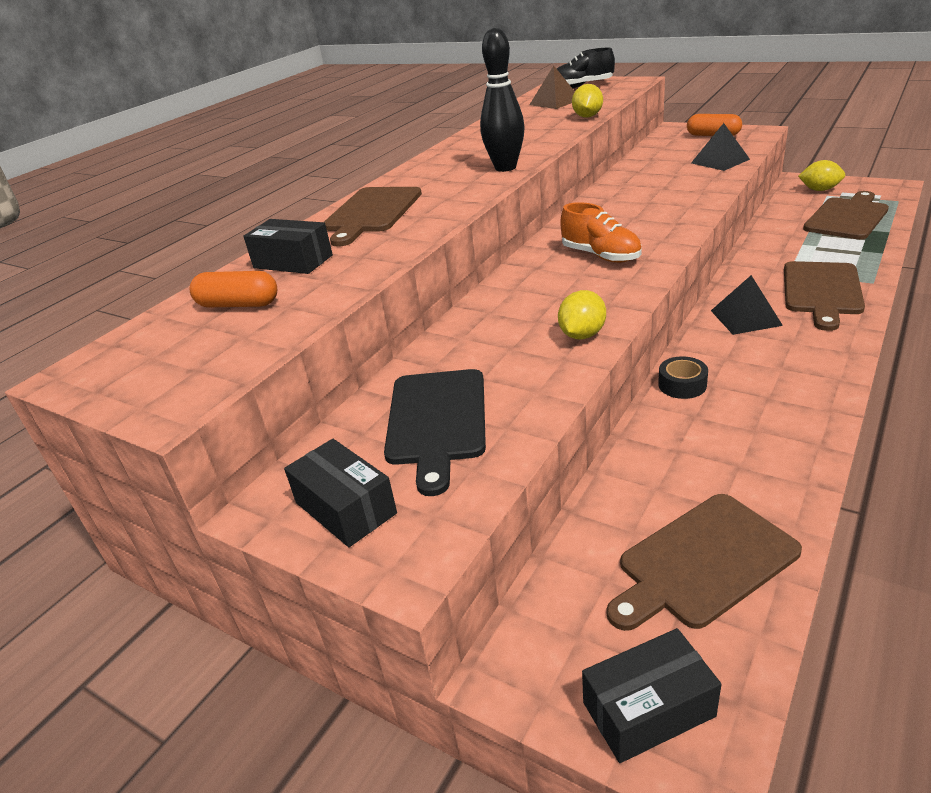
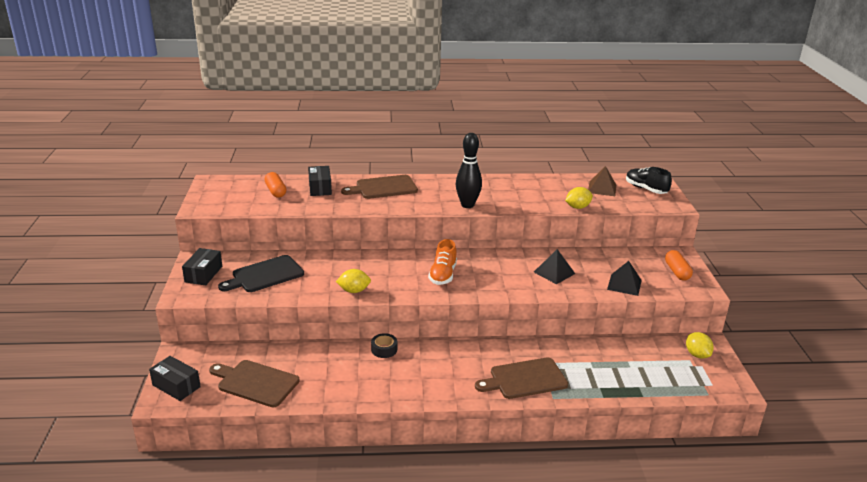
camera: 50 degrees right, 5 degrees down
black pyramid [711,275,783,335] -> black pyramid moved to [534,249,575,284]
brown cutting board [803,191,889,239] -> none

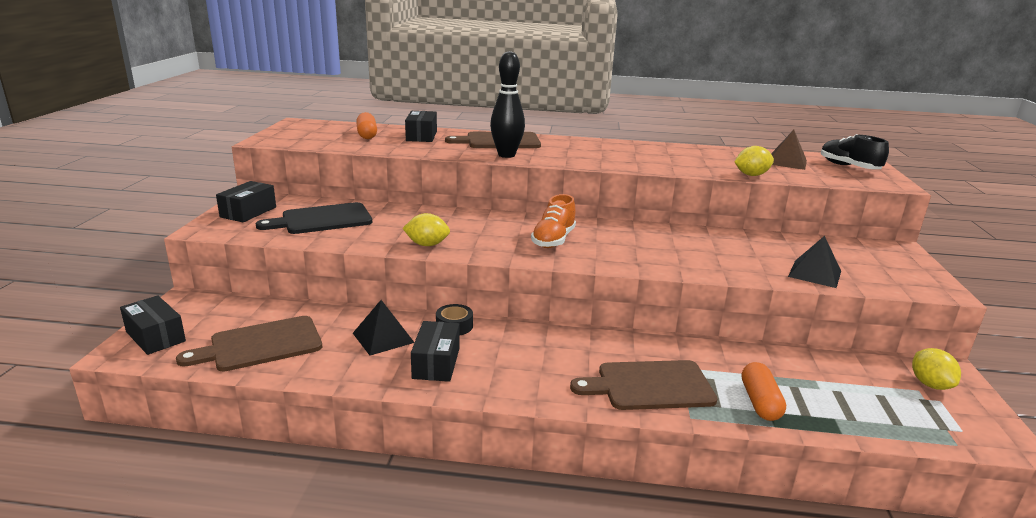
camera: 10 degrees right, 5 degrees down
brown cutting board [209,360,300,407] -> brown cutting board turned 60 degrees counterclockwise [176,316,322,372]
black bowling pin [456,133,482,208] -> black bowling pin moved to [490,51,525,158]
black pyramid [534,249,575,284] -> black pyramid moved to [353,300,415,356]
orange capsule [665,250,693,281] -> orange capsule moved to [742,362,786,421]
none -> black box [411,321,460,382]

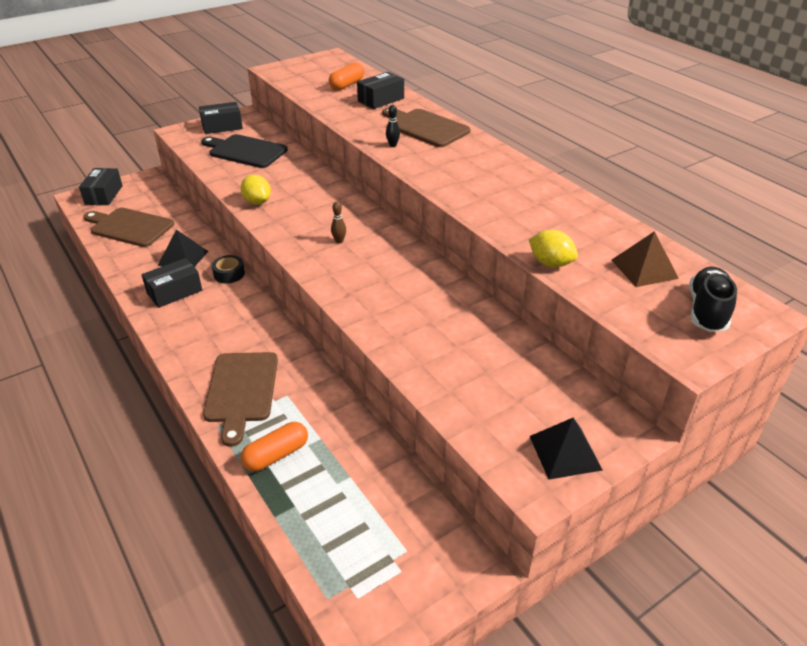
camera: 50 degrees right, 15 degrees up
black bowling pin [490,51,525,158] -> black bowling pin [386,105,400,147], size x0.41
orange shoe [531,194,576,248] -> brown bowling pin [331,202,346,244]
brown cutting board [570,360,718,410] -> brown cutting board turned 135 degrees counterclockwise [203,352,278,447]
black pyramid [788,236,841,288] -> black pyramid moved to [530,418,602,479]
yellow lemon [912,348,961,390] -> none

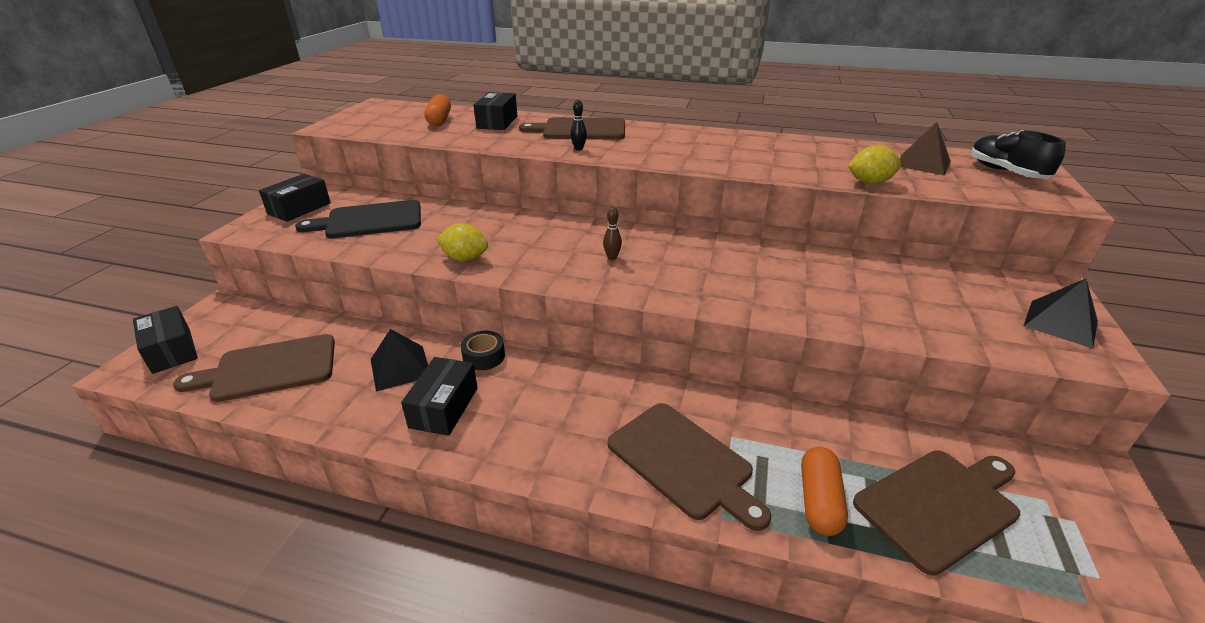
camera: 40 degrees left, 5 degrees down
none -> brown cutting board [853,450,1020,576]

